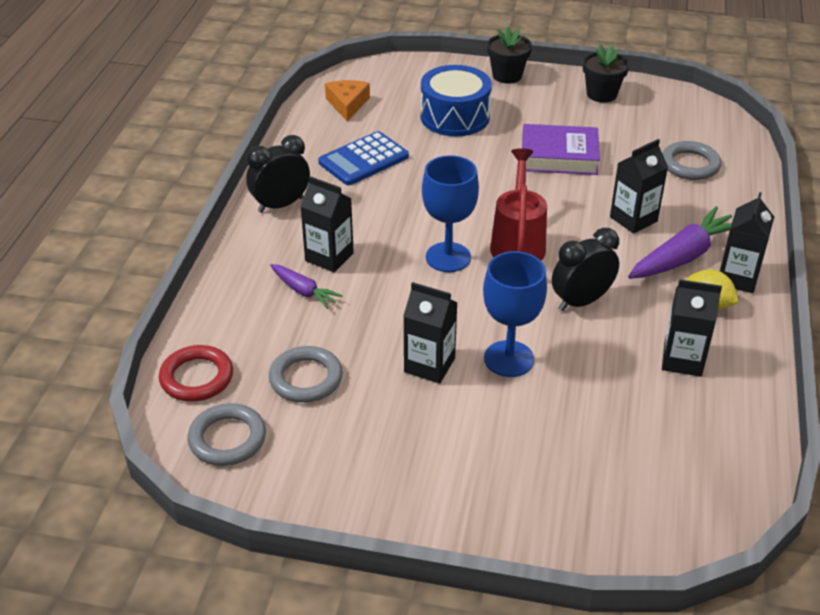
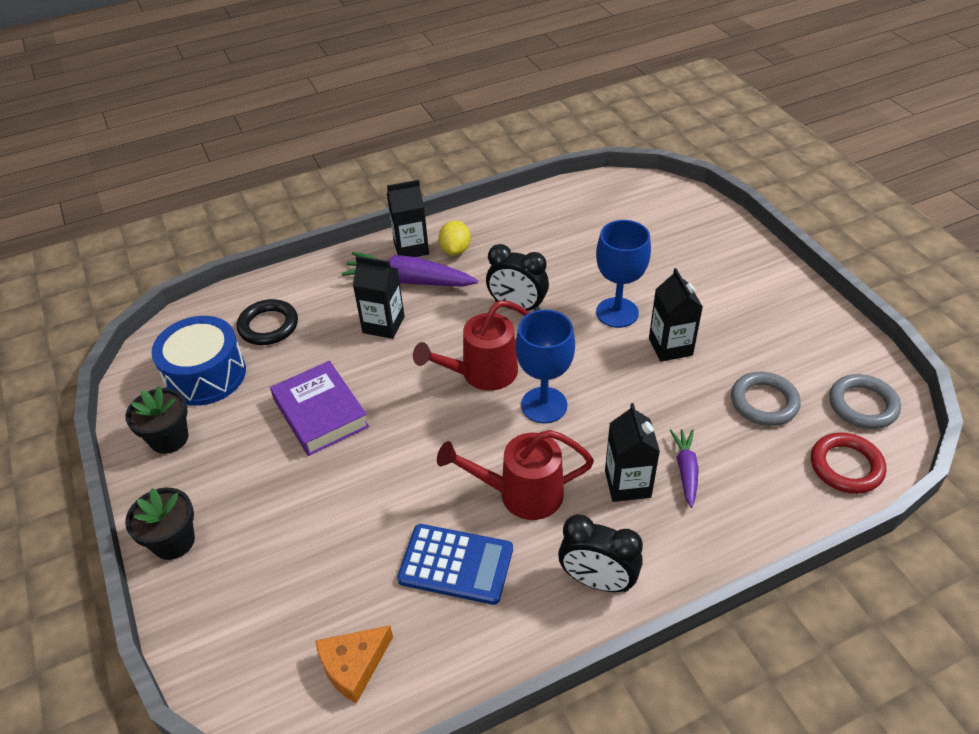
camera: 125 degrees left, 5 degrees up
blue drum [420,65,492,136] -> blue drum moved to [151,316,246,406]
grey ring [662,141,721,180] -> black ring [237,299,298,345]
black carton [662,279,722,377] -> none
none -> red watering can [437,430,594,520]

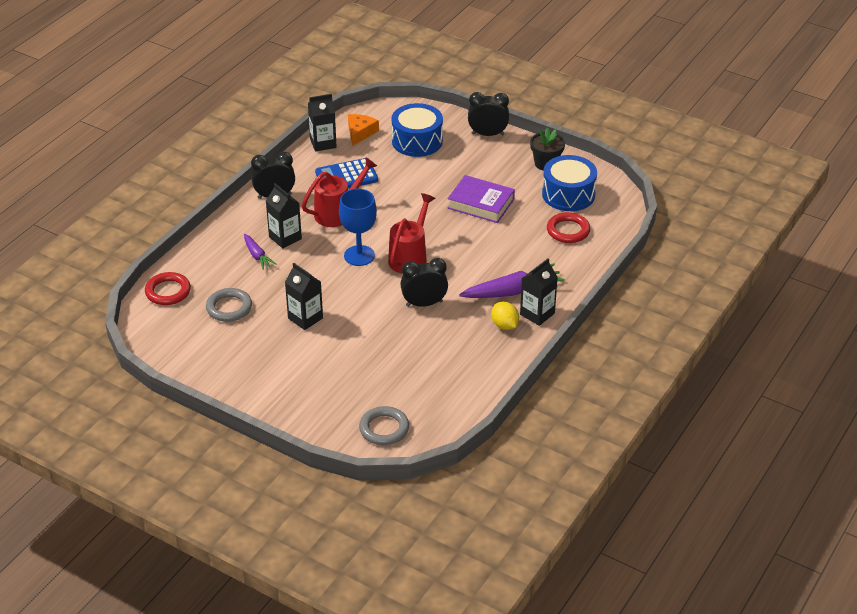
camera: 145 degrees right, 5 degrees down
black flower pot [125,488,195,560] -> black clock [468,92,509,136]
black ring [237,299,298,345] -> red ring [547,212,590,243]
black carton [353,256,405,339] -> black carton moved to [308,94,337,152]
blue goblet [596,220,651,328] -> none
grey ring [829,374,901,429] -> grey ring moved to [359,406,409,445]
none -> blue drum [392,103,443,157]

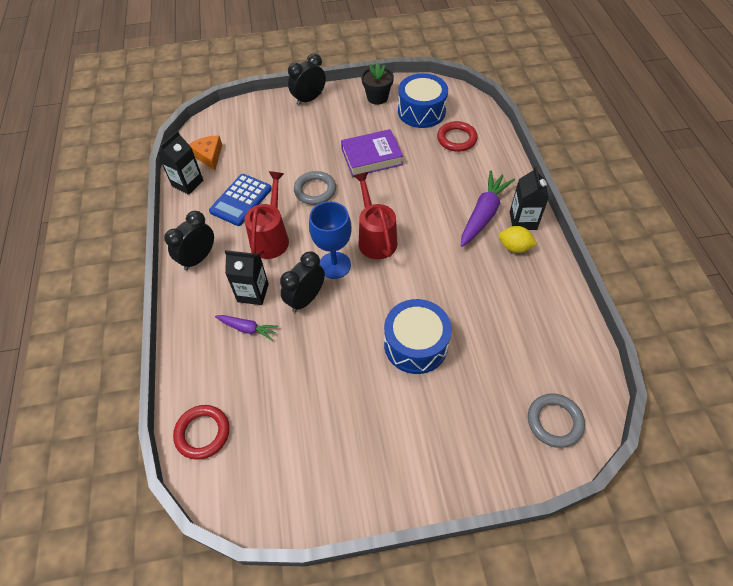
camera: 40 degrees left, 15 degrees up
grey ring [206,288,252,322] -> grey ring moved to [294,171,336,205]
black carton [285,263,323,330] -> none
blue drum [392,103,443,157] -> blue drum moved to [384,299,452,374]
black clock [400,258,448,307] -> black clock moved to [280,251,325,312]

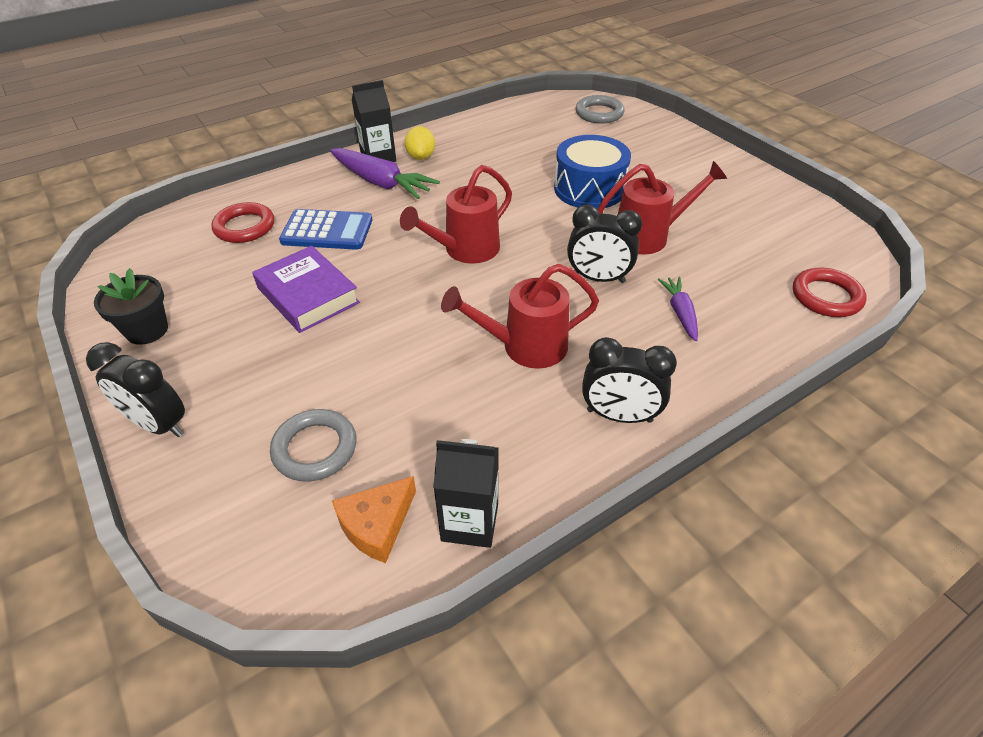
camera: 115 degrees left, 10 degrees down
blue calculator [209,174,272,226] -> blue calculator moved to [279,209,373,250]
black carton [225,250,269,305] -> none
grey ring [294,171,336,205] -> grey ring moved to [270,409,356,482]
blue goblet [309,201,352,279] -> none
blue drum [398,73,448,128] -> none
purple carrot [461,171,515,247] -> purple carrot turned 150 degrees counterclockwise [330,148,440,199]
none -> red watering can [597,161,727,255]

